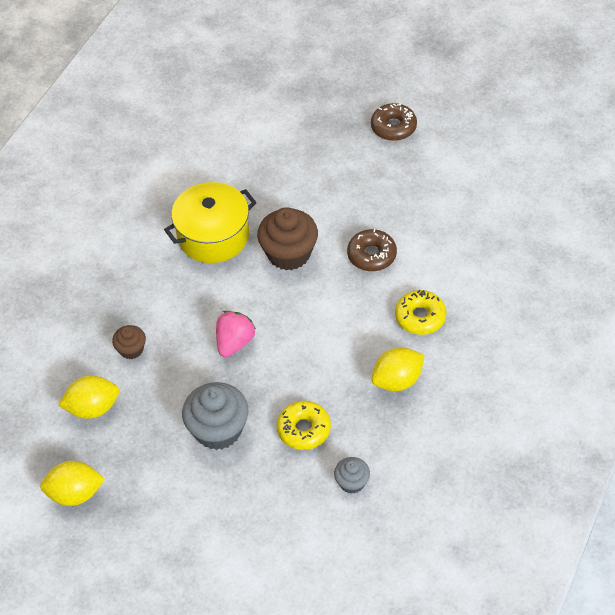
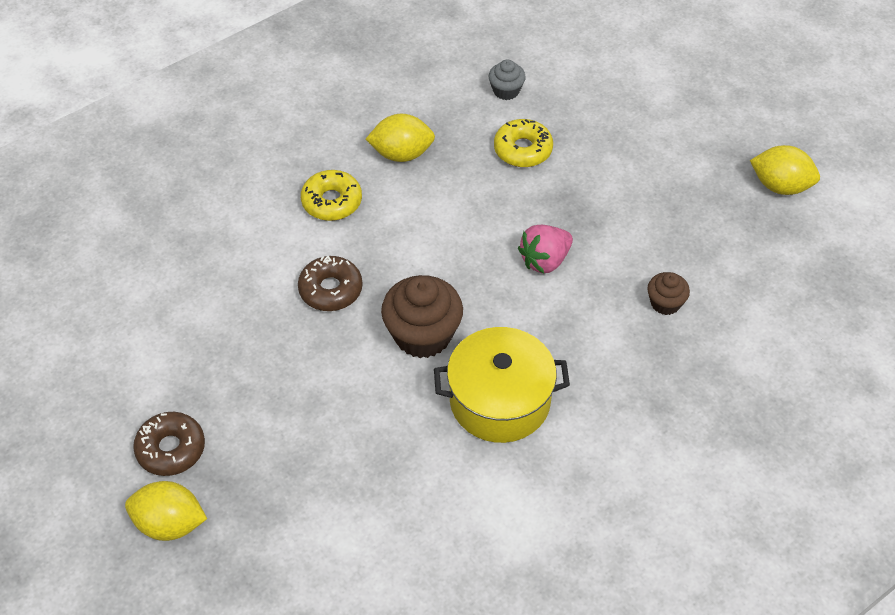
camera: 155 degrees left, 0 degrees up
yellow lemon [58,376,119,419] -> yellow lemon moved to [125,481,207,541]
grey cupcake [182,382,249,450] -> none

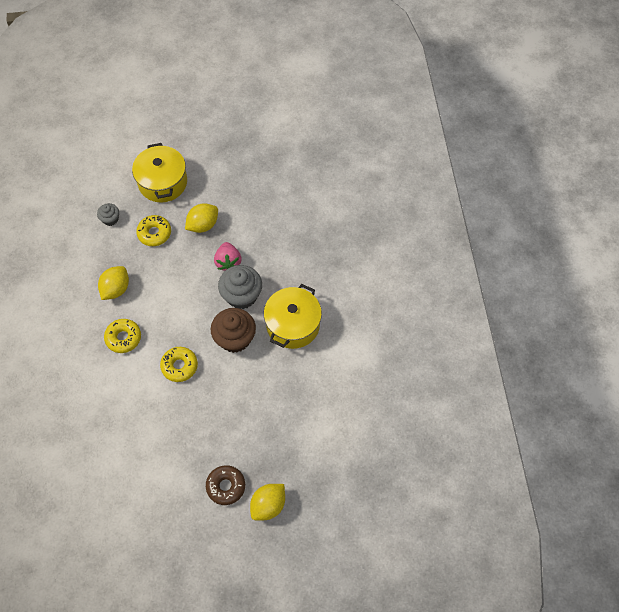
camera: 60 degrees left, 10 degrees up
brown donut [298,256,362,311] -> yellow donut [160,347,198,382]
brown cupcake [647,272,690,315] -> none
yellow lemon [750,145,820,195] -> yellow lemon moved to [185,203,218,233]
none -> yellow pot [132,143,187,203]
none -> grey cupcake [218,265,262,309]

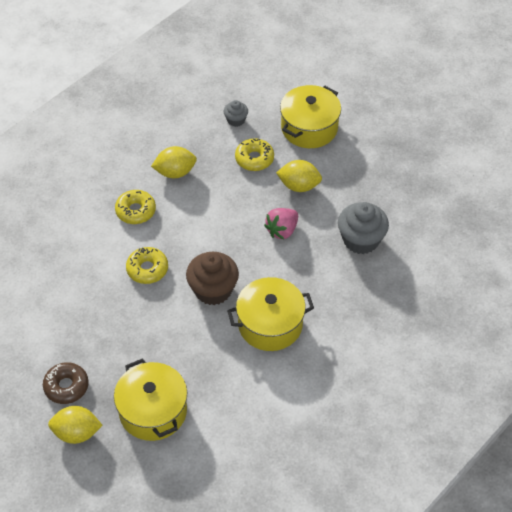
camera: 50 degrees right, 10 degrees down
grey cupcake [218,265,262,309] -> grey cupcake moved to [338,202,389,254]
none -> yellow pot [114,358,187,441]

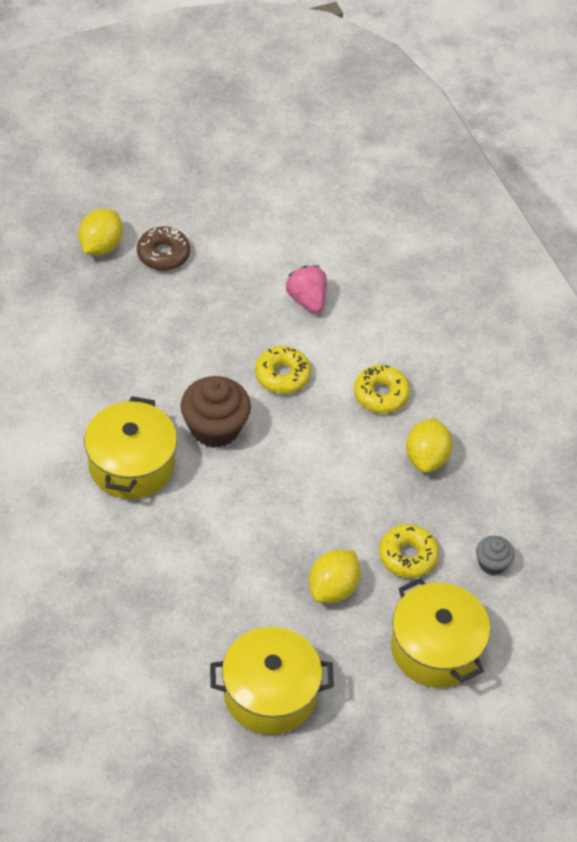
camera: 110 degrees right, 0 degrees up
yellow pot [114,358,187,441] -> yellow pot moved to [210,627,334,735]
pink strawberry [264,208,298,239] -> pink strawberry moved to [286,265,327,313]
grey cupcake [338,202,389,254] -> none

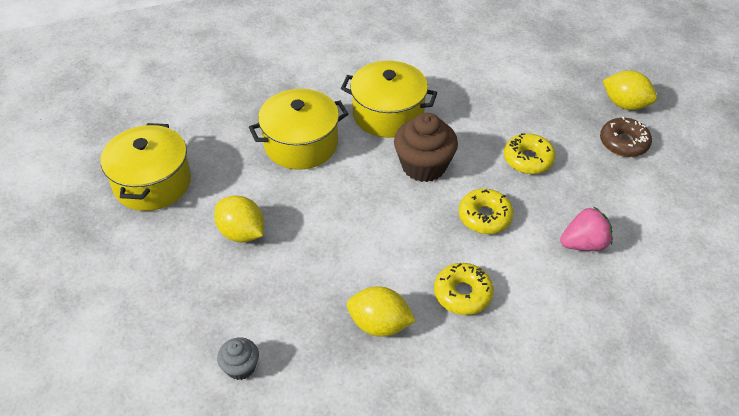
camera: 100 degrees right, 5 degrees down
yellow donut [379,524,439,578] -> yellow donut moved to [504,133,556,174]
yellow pot [391,578,491,688] -> yellow pot moved to [249,89,348,170]

